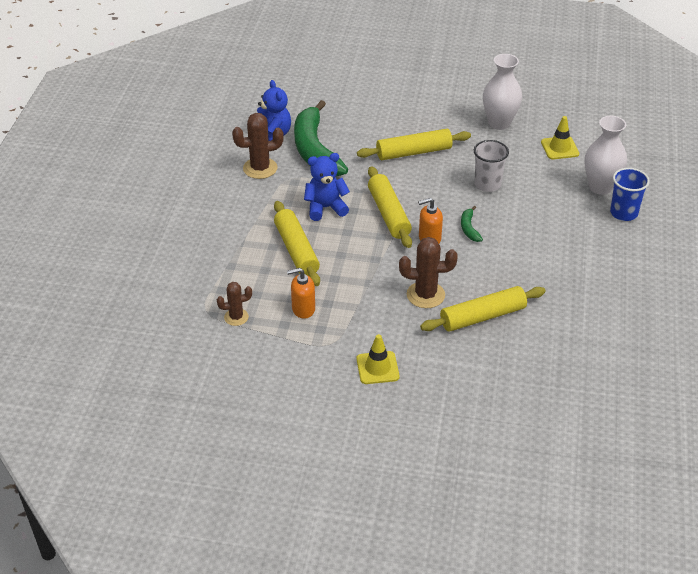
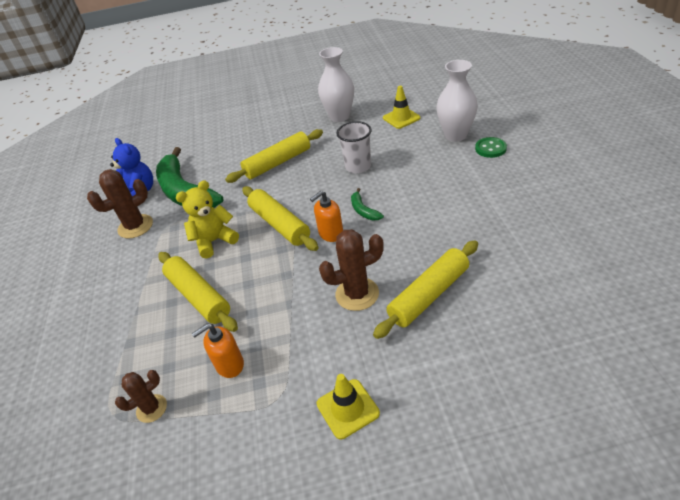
camera: 15 degrees left, 0 degrees up
blue teddy bear [304,153,350,221] -> yellow teddy bear [176,180,239,259]
blue cup [610,168,650,221] -> green button [475,137,507,158]

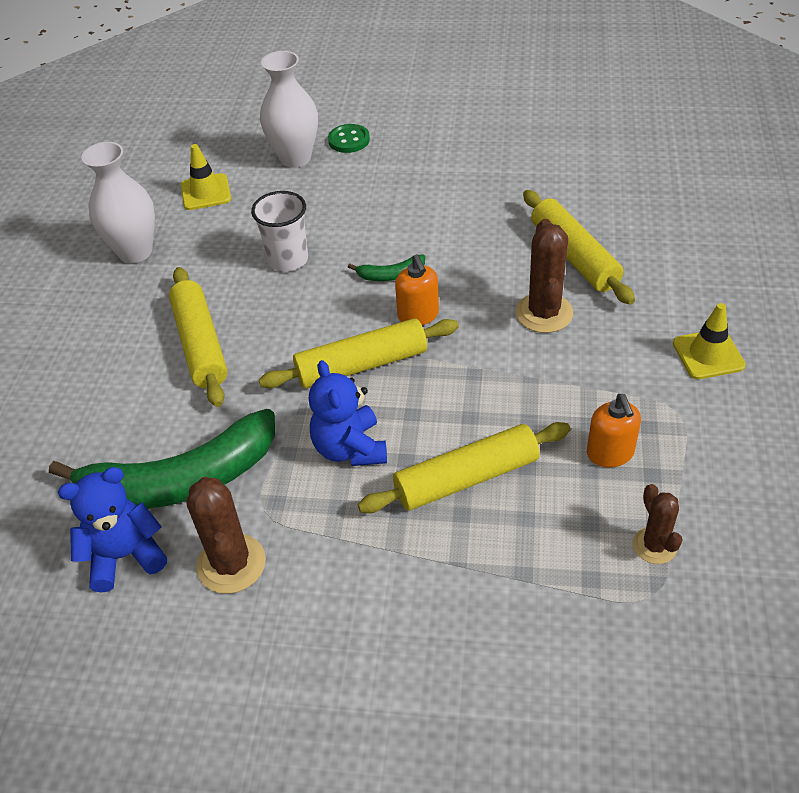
camera: 75 degrees left, 5 degrees up
yellow teddy bear [176,180,239,259] -> blue teddy bear [309,360,387,466]

